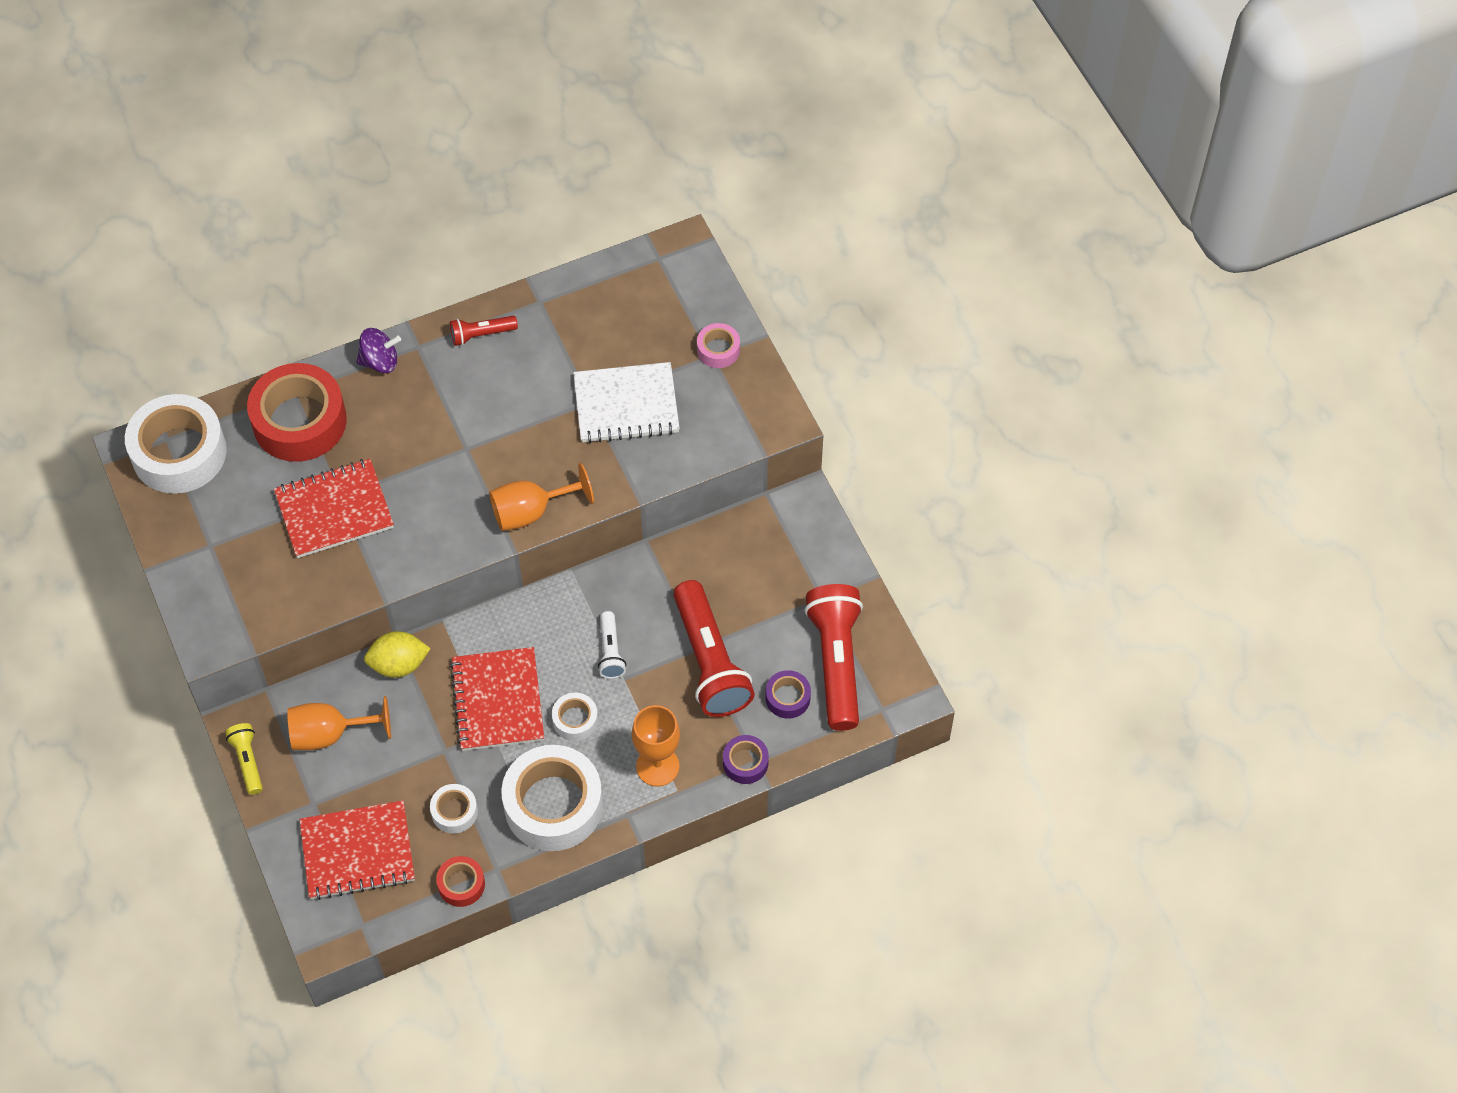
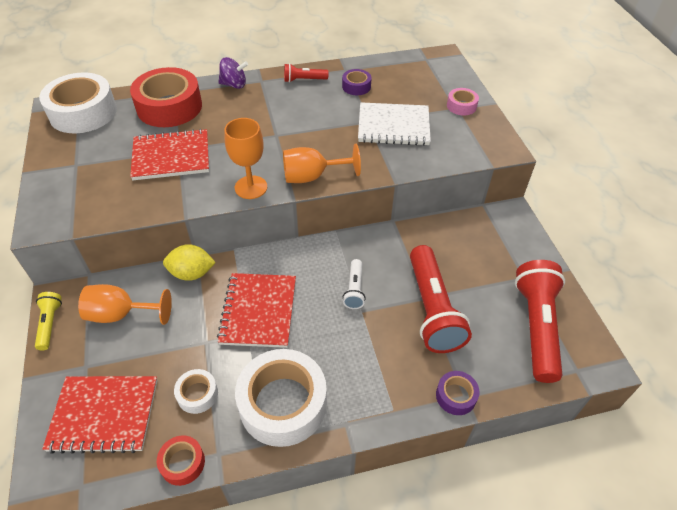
camera: 10 degrees right, 10 degrees down
white tape [552,693,598,741] -> none
orange goblet [632,705,680,787] -> orange goblet moved to [224,118,267,199]
purple tape [765,670,811,719] -> purple tape moved to [342,69,372,95]

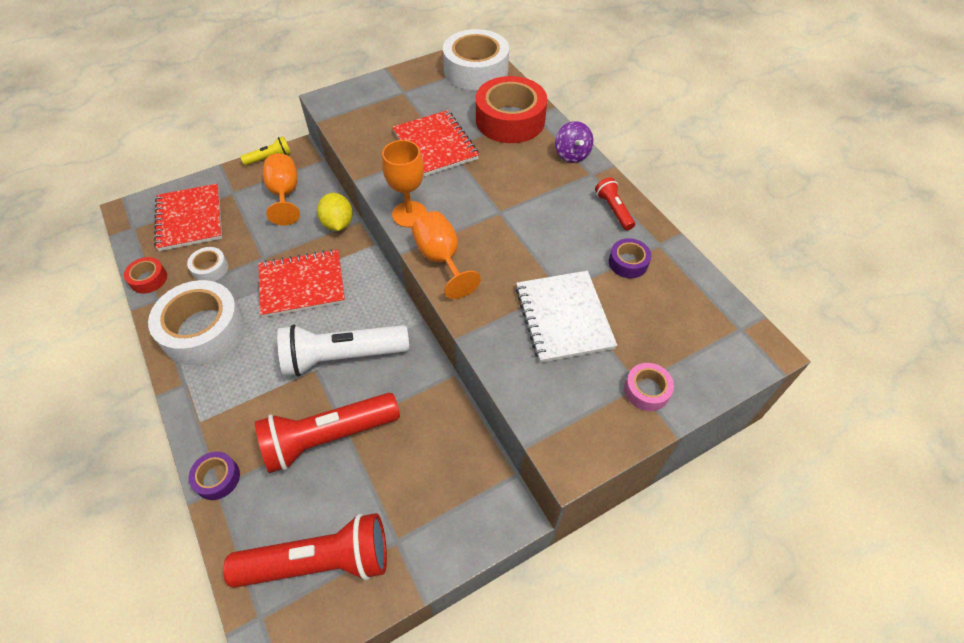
camera: 75 degrees right, 5 degrees up
white flashlight [343,259,366,309] -> white flashlight [277,324,409,377], size x2.06

